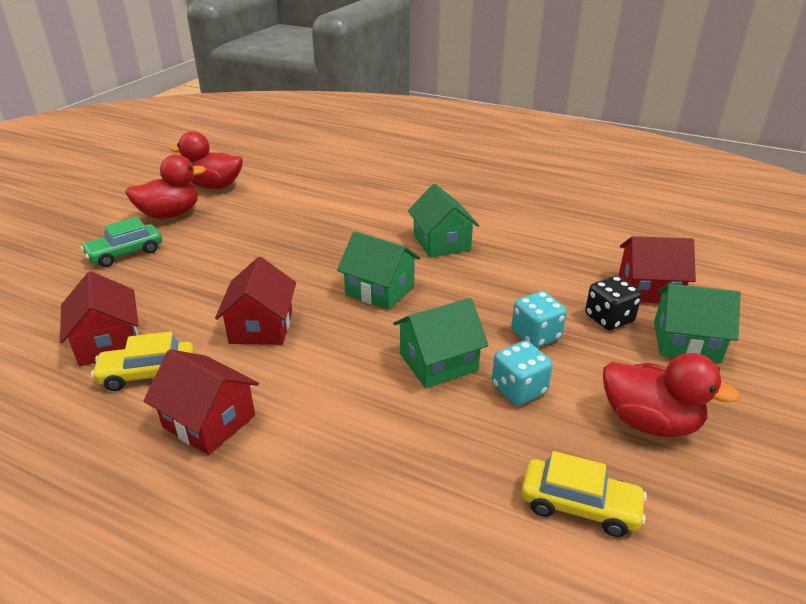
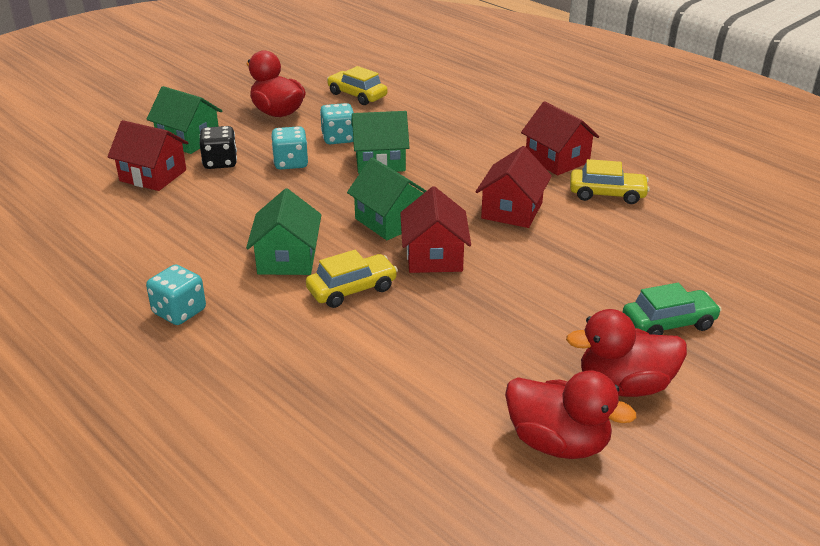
camera: 160 degrees left, 0 degrees up
red house [60,271,138,366] -> red house moved to [400,186,471,273]
none -> turquoise dice [146,264,206,325]
none -> yellow car [306,250,398,308]

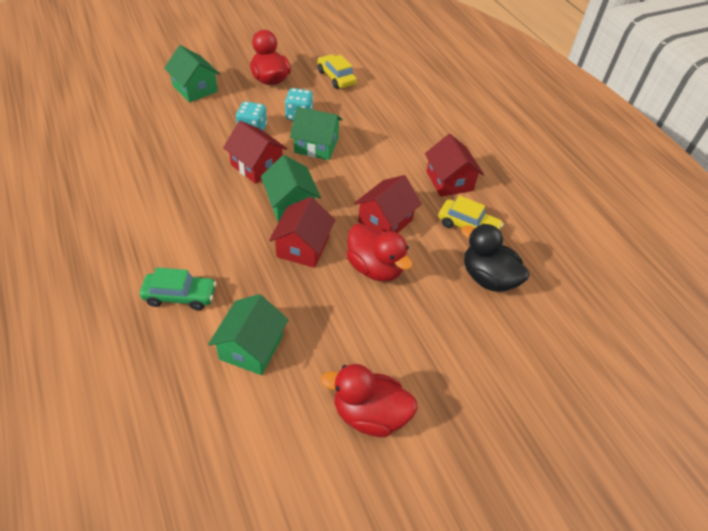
camera: 15 degrees right, 15 degrees up
red house [107,120,188,191] -> red house moved to [223,121,287,184]
turquoise dice [146,264,206,325] -> none
black dice [200,126,237,169] -> none
green house [246,188,321,275] -> green house moved to [208,294,289,375]
yellow car [306,250,398,308] -> none
red duck [505,370,636,459] -> red duck moved to [346,223,413,282]
green car [623,283,722,335] -> green car moved to [140,267,216,310]
none -> black duck [461,224,529,292]

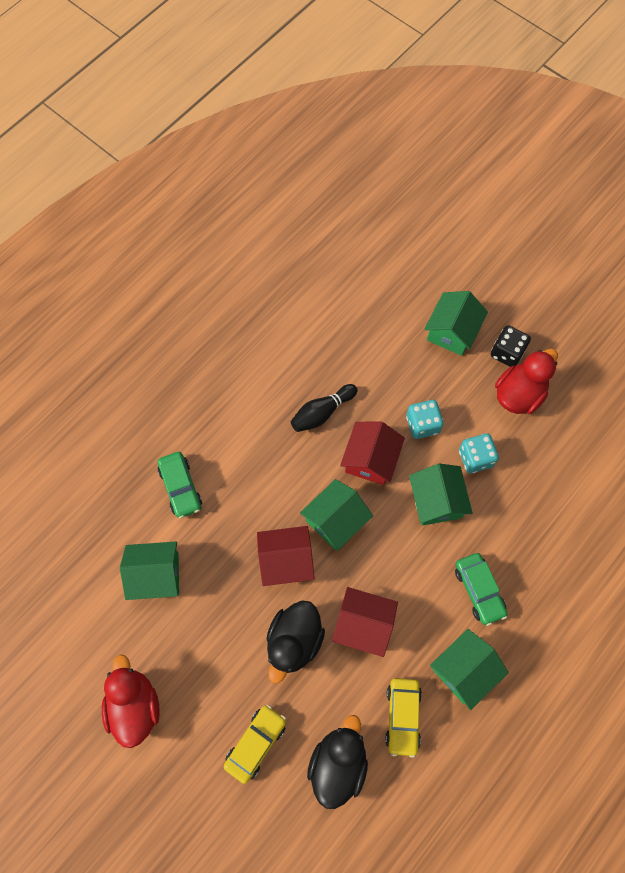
camera: 70 degrees right, 20 degrees up
yellow car [317,54,357,89] -> yellow car moved to [224,704,286,784]
red duck [346,223,413,282] -> black duck [267,601,325,684]
red house [425,134,484,197] -> green house [430,629,509,710]
none -> black bowling pin [291,384,357,432]
none -> green car [455,553,507,626]
none -> black dice [491,325,531,367]

